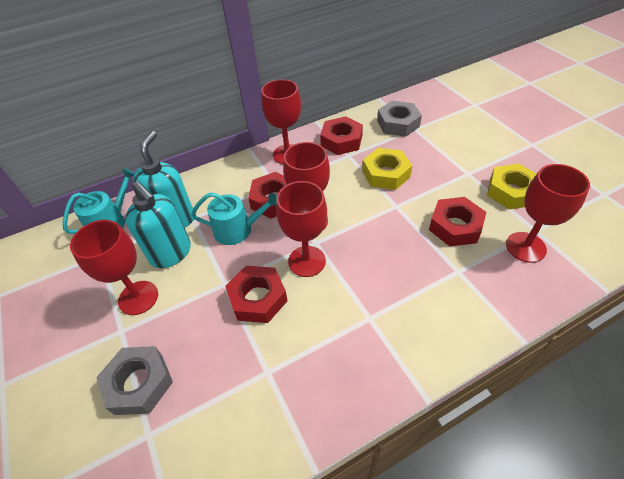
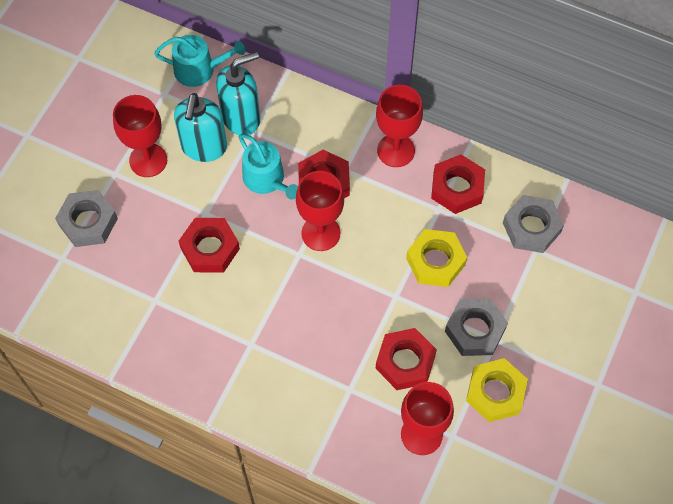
camera: 50 degrees right, 15 degrees up
red goblet [276,181,327,277] -> none
none -> grey nut [445,299,508,356]

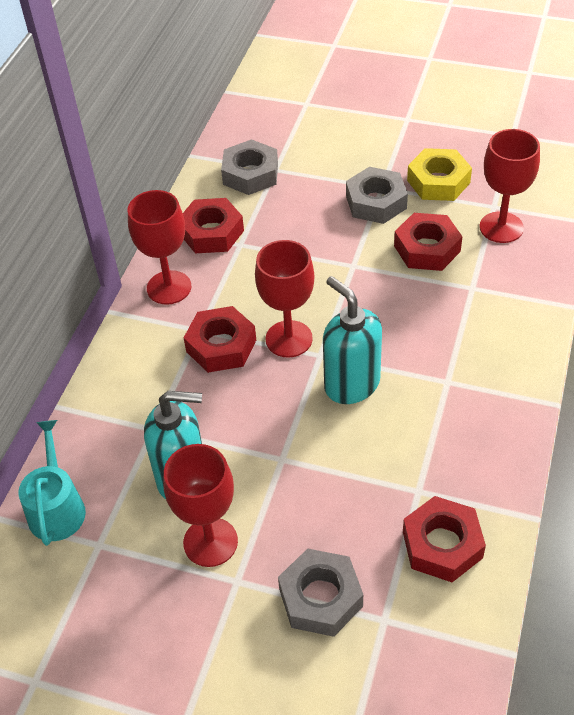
camera: 95 degrees left, 15 degrees down
red nut [179,218,240,273] -> red nut moved to [403,496,486,582]
turquoise soap dispenser [216,52,260,135] -> turquoise soap dispenser moved to [323,276,382,404]
turquoise watering can [239,134,298,199] -> none
yellow nut [406,229,467,287] -> none

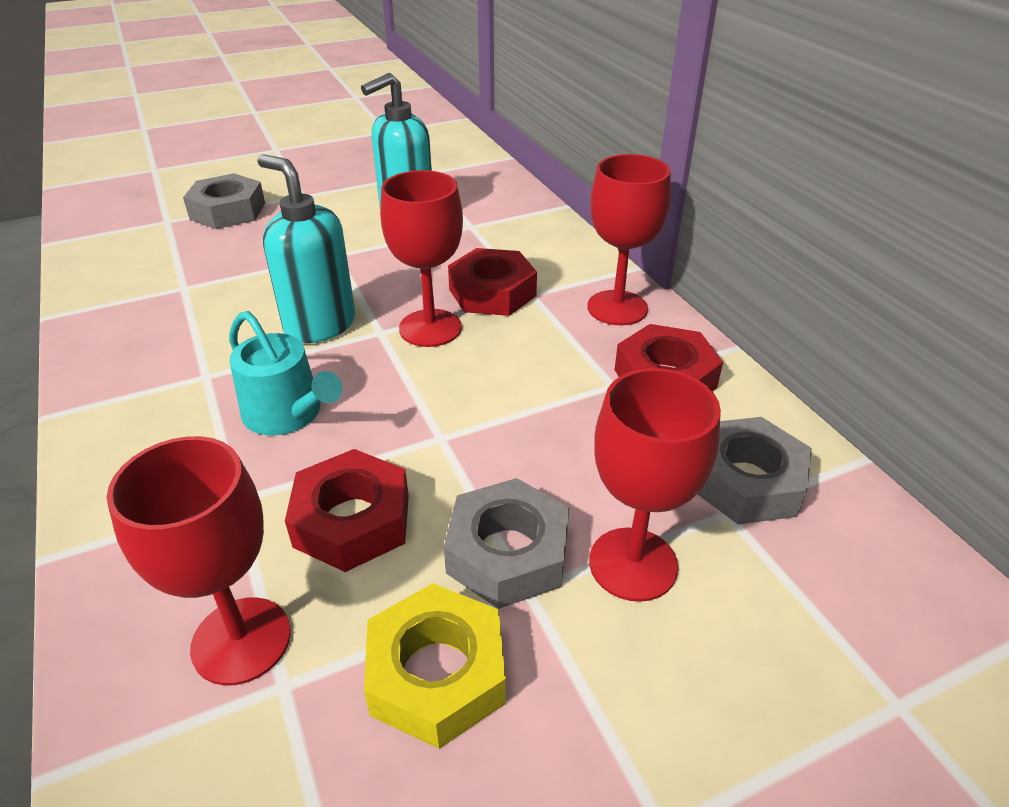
camera: 135 degrees right, 10 degrees down
turquoise watering can [18,420,86,546] -> turquoise watering can moved to [229,311,343,436]
red goblet [164,444,238,567] -> red goblet moved to [589,368,721,602]
turquoise soap dispenser [323,276,382,404] -> turquoise soap dispenser turned 150 degrees counterclockwise [257,154,355,343]
red nut [403,496,486,582] -> none

